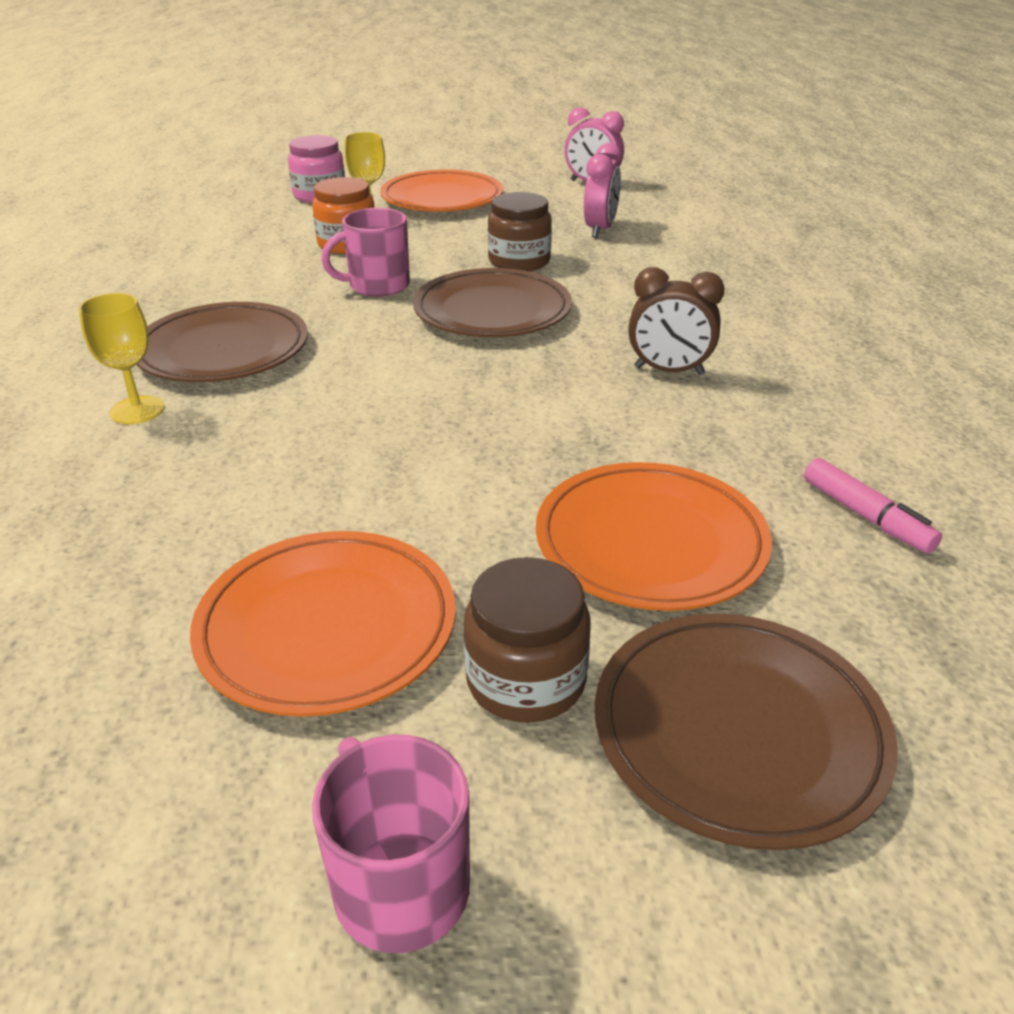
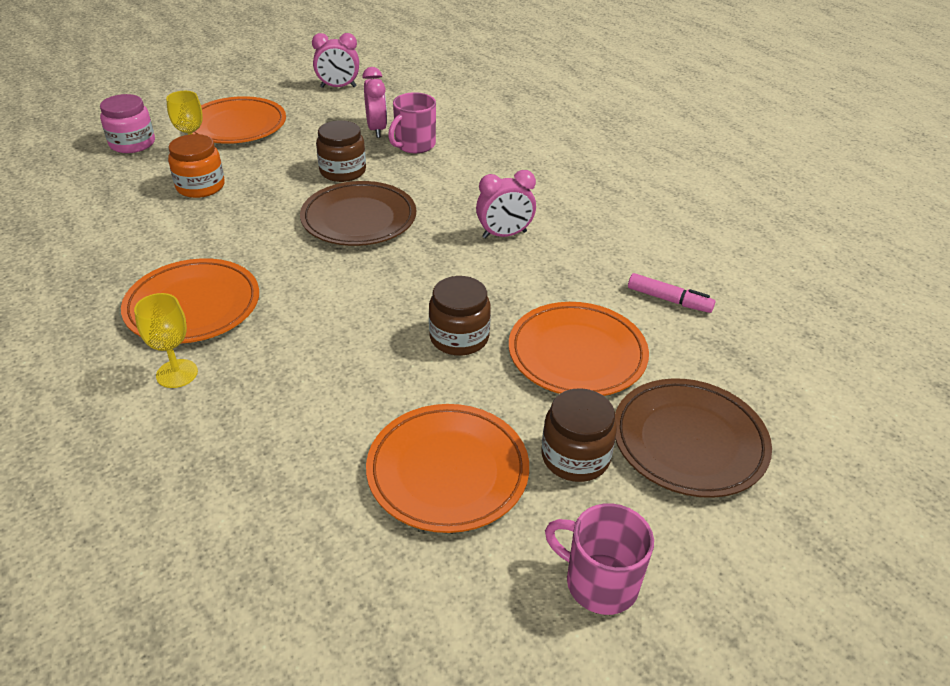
camera: 30 degrees left, 5 degrees up
brown plate [136,302,308,382] -> orange plate [121,258,259,343]
pink mug [321,208,410,297] -> pink mug moved to [388,92,436,153]
brown clock [629,267,725,375] -> pink clock [476,170,536,238]
none -> brown jar [429,276,491,355]

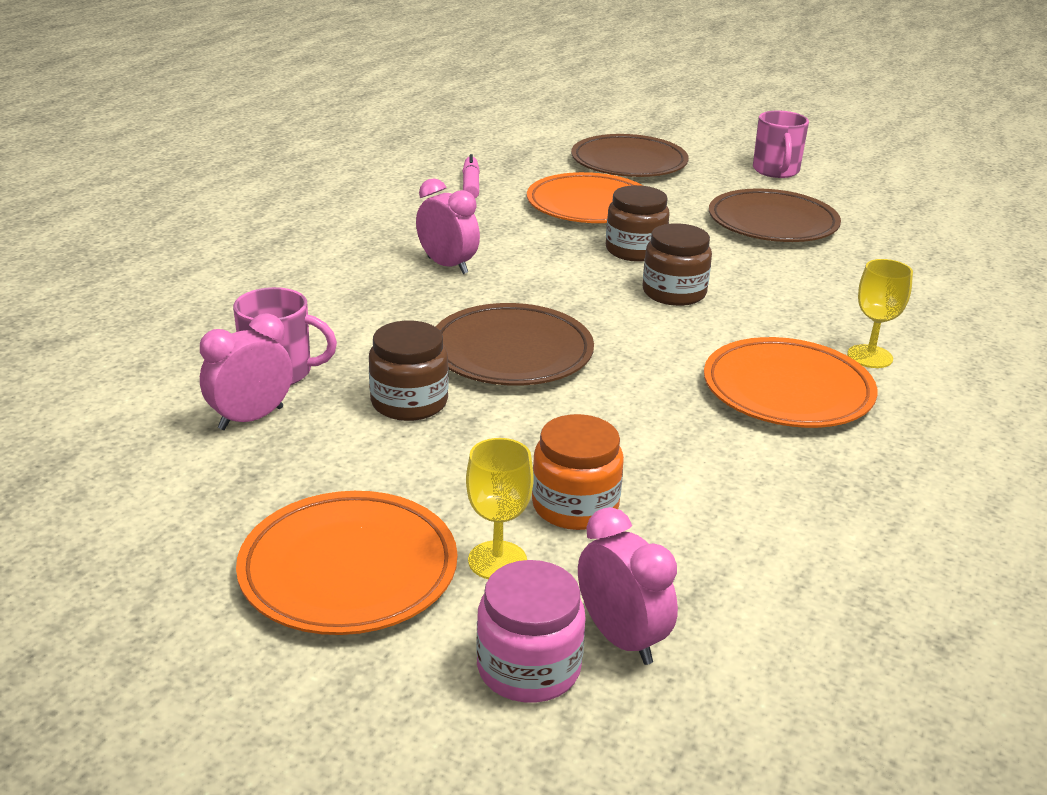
camera: 120 degrees left, 10 degrees down
pink clock [312,33,359,88] -> pink clock moved to [578,507,678,665]
orange plate [366,404,529,533] -> brown plate [709,188,841,242]
brown jar [541,388,617,482] -> brown jar moved to [642,223,712,306]

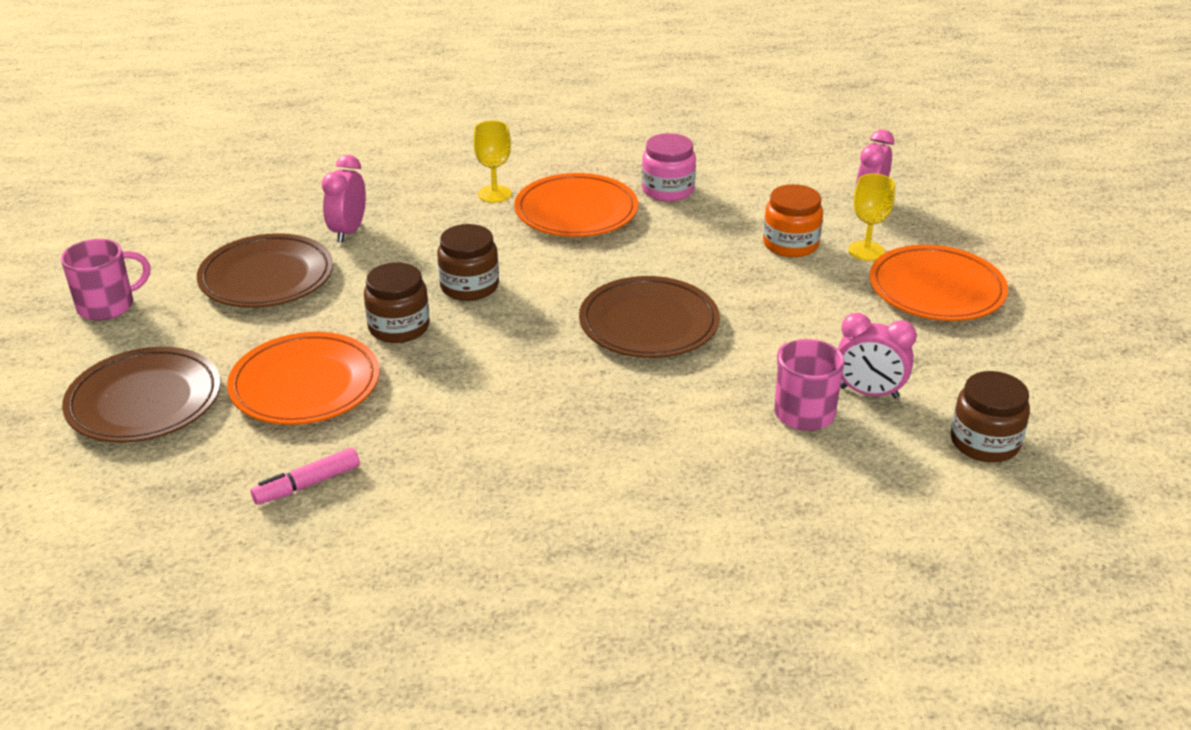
camera: 120 degrees left, 5 degrees up
brown jar [369,321,449,421] -> brown jar moved to [951,371,1030,462]
pink clock [416,178,480,274] -> pink clock moved to [322,155,366,243]
pink jar [476,560,586,703] -> pink jar moved to [642,133,696,201]

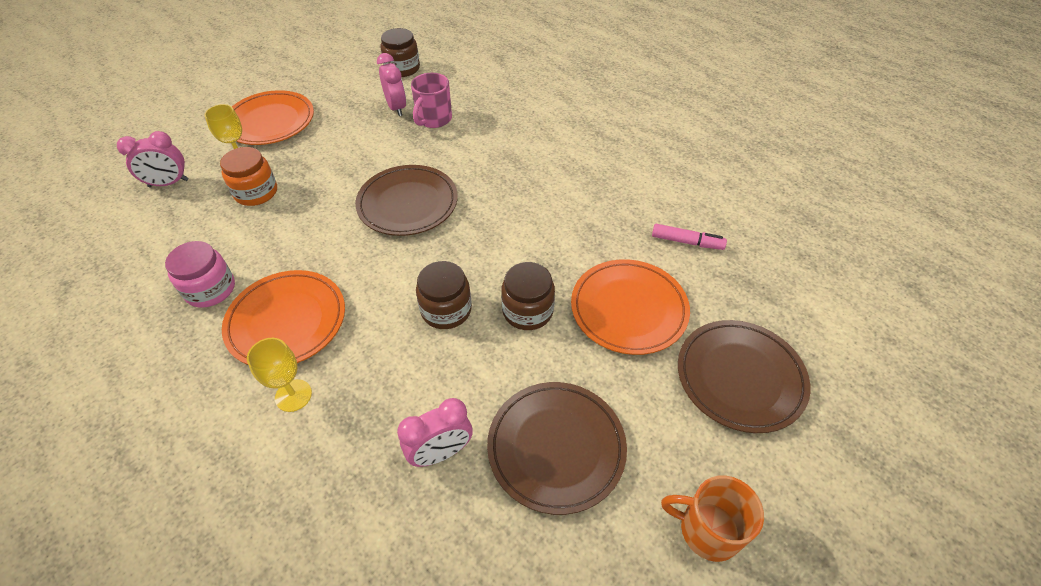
camera: 130 degrees left, 15 degrees up
pink mug [61,239,150,321] -> orange mug [661,475,764,562]

